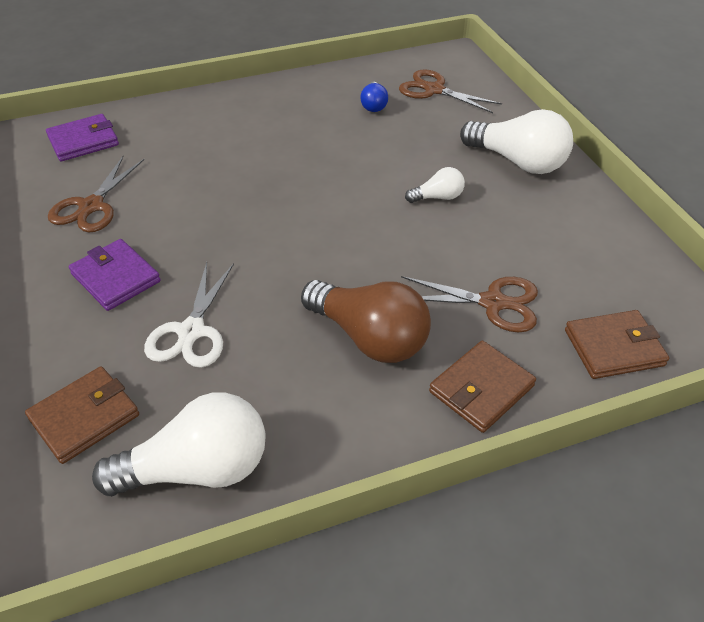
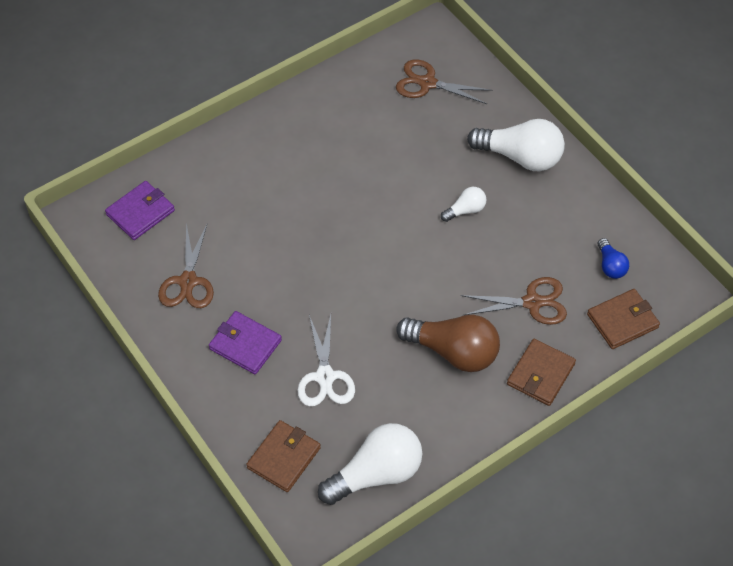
camera: 15 degrees left, 10 degrees up
blue light bulb [360,81,388,112] -> blue light bulb moved to [598,238,629,279]

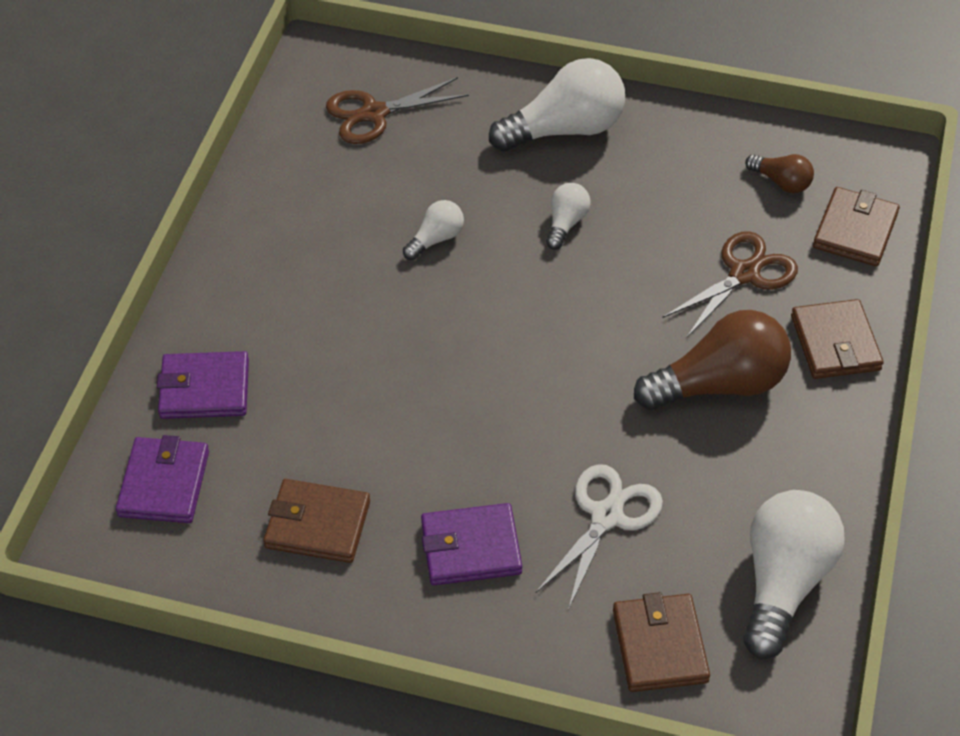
camera: 40 degrees left, 5 degrees down
brown scissors [158,223,214,308] -> brown wallet [263,479,370,563]
white scissors [298,315,355,406] -> white scissors turned 105 degrees counterclockwise [536,464,663,610]
blue light bulb [598,238,629,279] -> brown light bulb [745,154,814,193]
none -> purple wallet [157,351,249,419]
none -> white light bulb [403,200,464,260]

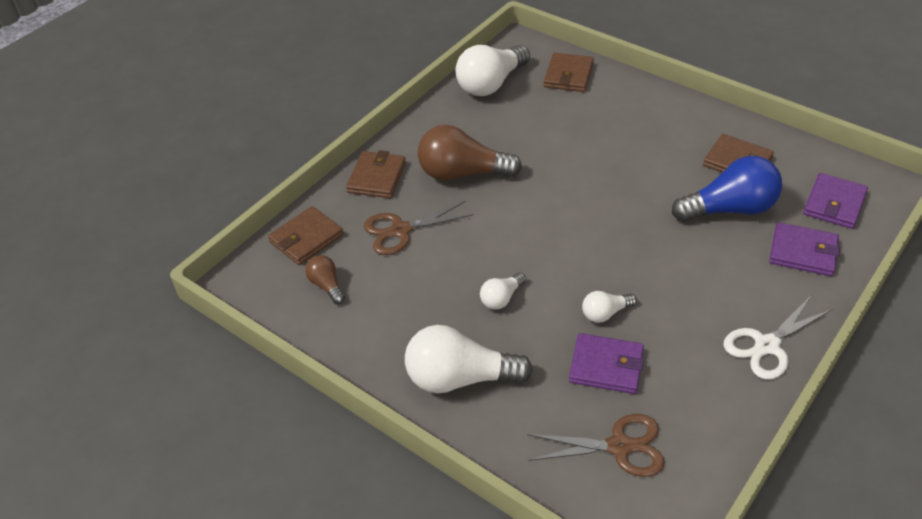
camera: 155 degrees left, 5 degrees down
purple wallet [421,503,522,585] -> purple wallet moved to [569,333,644,394]
white scissors [536,464,663,610] -> white scissors moved to [724,296,833,380]
none -> blue light bulb [672,156,782,222]

